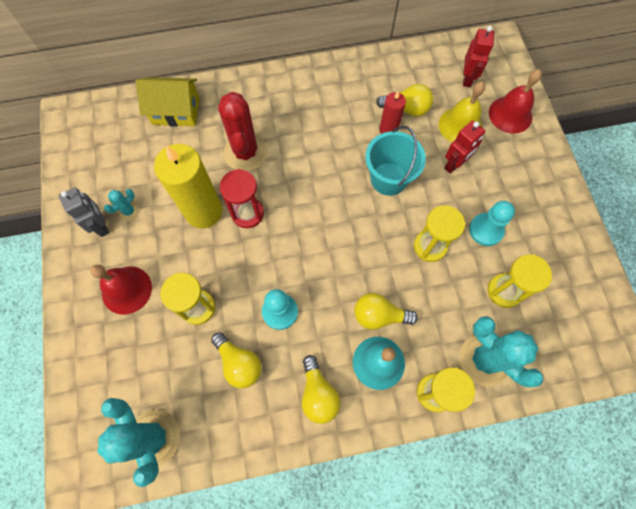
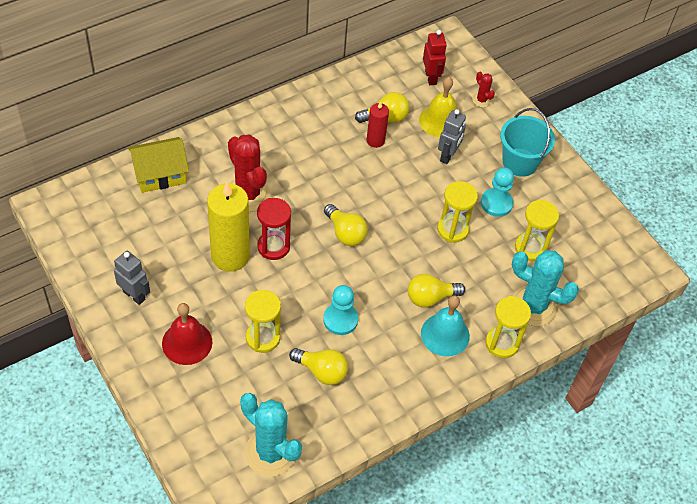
camera: 25 degrees left, 15 degrees down
turquoise cactus [104,189,140,221] -> none
yellow light bulb [302,355,341,424] -> yellow light bulb moved to [324,204,368,246]
turquoise bucket [365,126,426,196] -> turquoise bucket moved to [500,108,555,177]
red robot [444,120,485,174] -> grey robot [438,109,466,164]
red bell [489,69,542,134] -> red cactus [473,72,495,107]

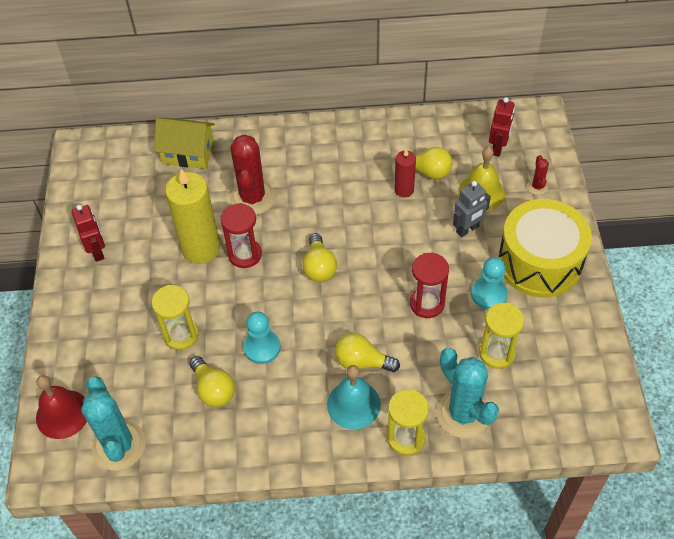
camera: 35 degrees right, 0 degrees up
grey robot [114,251,150,305] -> red robot [72,205,105,262]
red bell [162,303,212,365] -> red bell moved to [36,375,87,439]
yellow hourglass [437,181,478,243] -> red hourglass [410,253,449,318]
turquoise bucket [500,108,555,177] -> yellow drum [498,199,592,298]

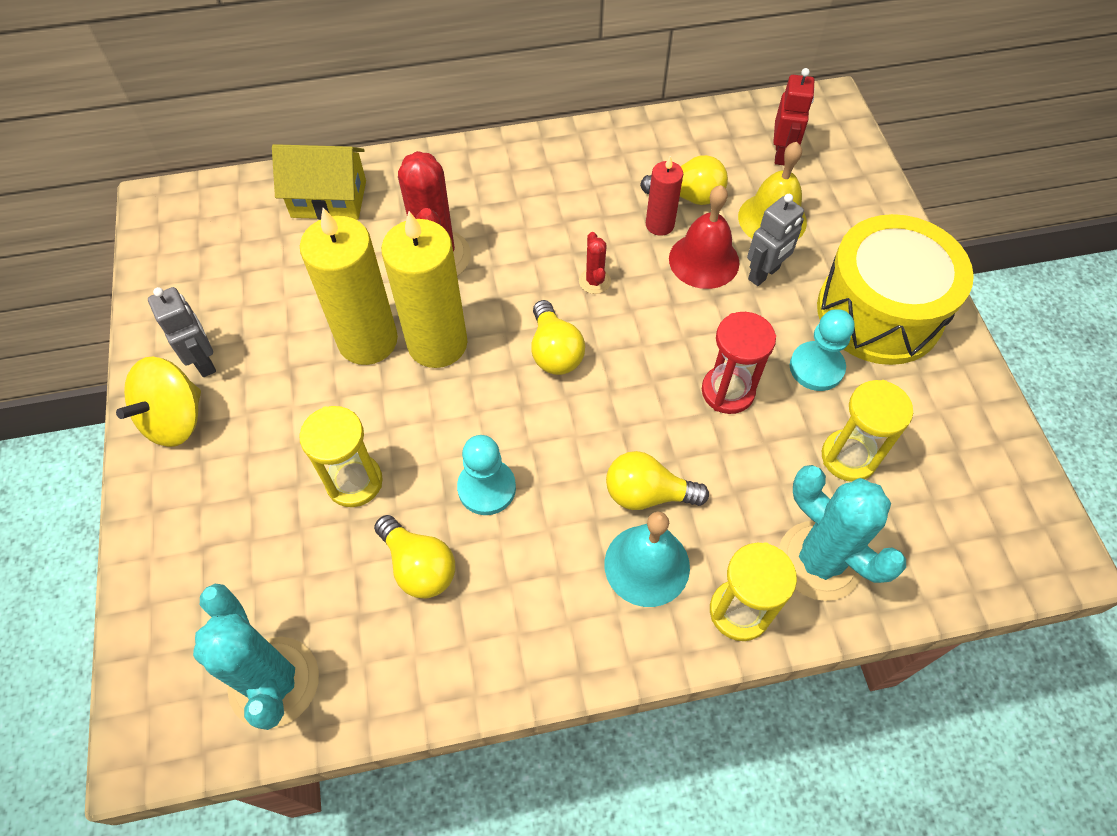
camera: 10 degrees left, 5 degrees up
red bell [36,375,87,439] -> red bell moved to [669,185,740,289]
red robot [72,205,105,262] -> grey robot [148,287,216,377]
red hourglass [221,203,262,268] -> yellow candle [381,211,467,368]
red cactus [527,155,549,195] -> red cactus moved to [579,232,611,294]
none -> yellow spinning top [116,356,201,447]

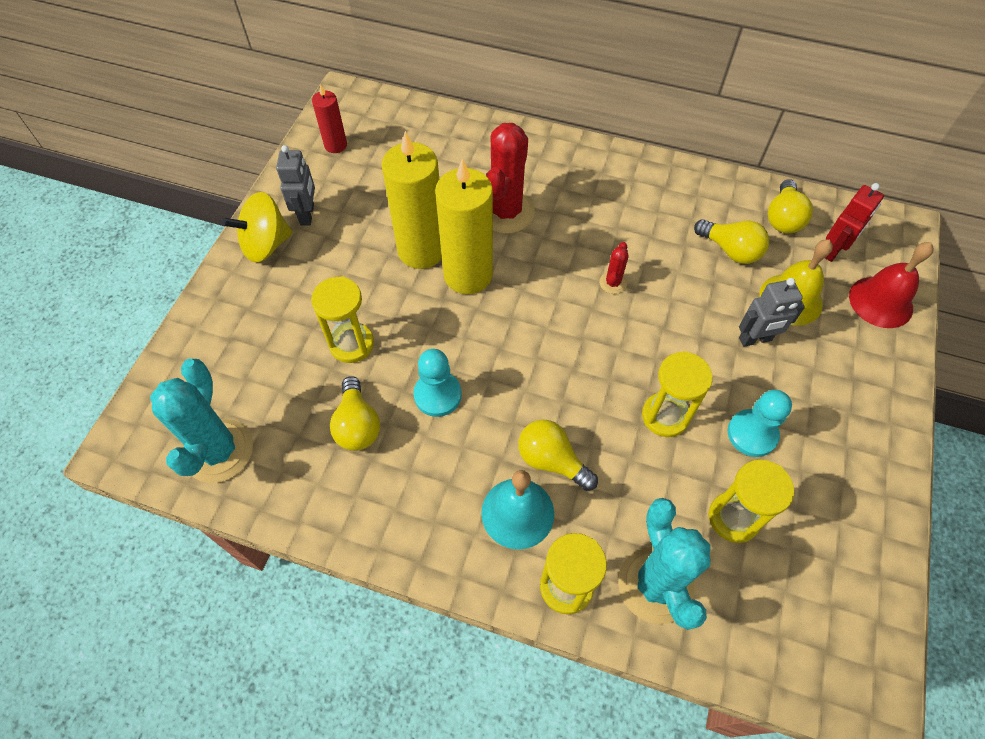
camera: 30 degrees right, 0 degrees up
yellow house [272,144,366,220] -> none
yellow light bulb [531,300,585,375] -> yellow light bulb moved to [768,179,813,233]
red candle [646,156,683,236] -> red candle moved to [312,84,347,153]
red bell [669,185,740,289] -> red bell moved to [849,242,934,328]
red hourglass [702,312,776,414] -> yellow hourglass [642,351,713,437]
yellow drum [817,214,974,365] -> none

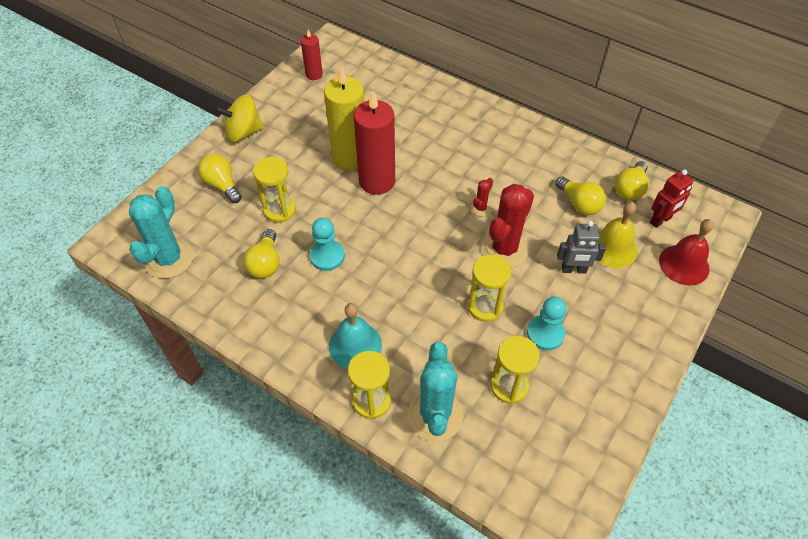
camera: 15 degrees right, 5 degrees down
grey robot [276,145,315,225] -> none
yellow candle [435,158,493,294] -> red candle [353,92,395,195]
red cactus [486,123,535,234] -> red cactus moved to [481,184,534,268]
yellow light bulb [518,420,598,491] -> yellow light bulb moved to [198,154,242,203]

